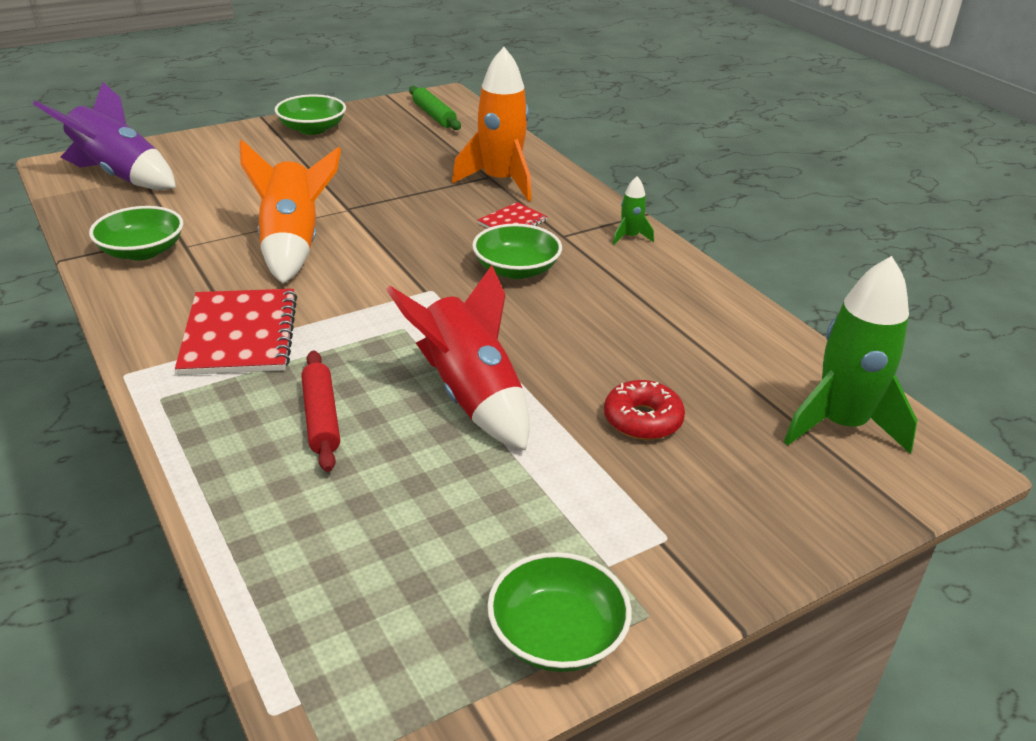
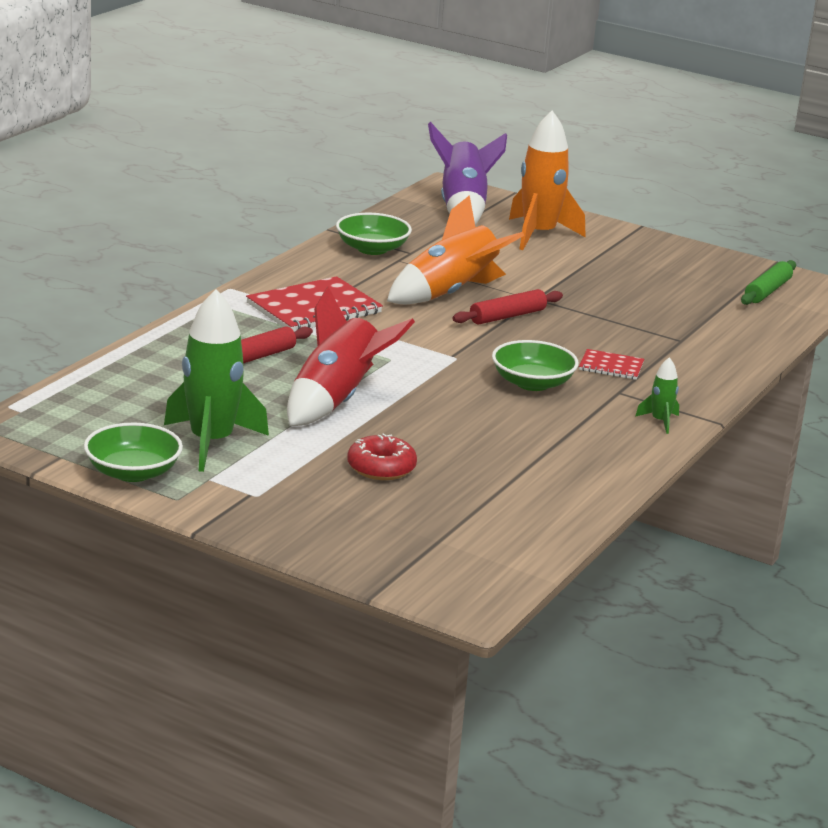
camera: 60 degrees right, 10 degrees down
green bowl [275,94,346,135] -> none
orange rocket [452,47,531,201] -> orange rocket moved to [509,110,586,250]
green rocket [784,256,917,454] -> green rocket moved to [164,289,269,472]
none -> red rolling pin [452,289,563,324]

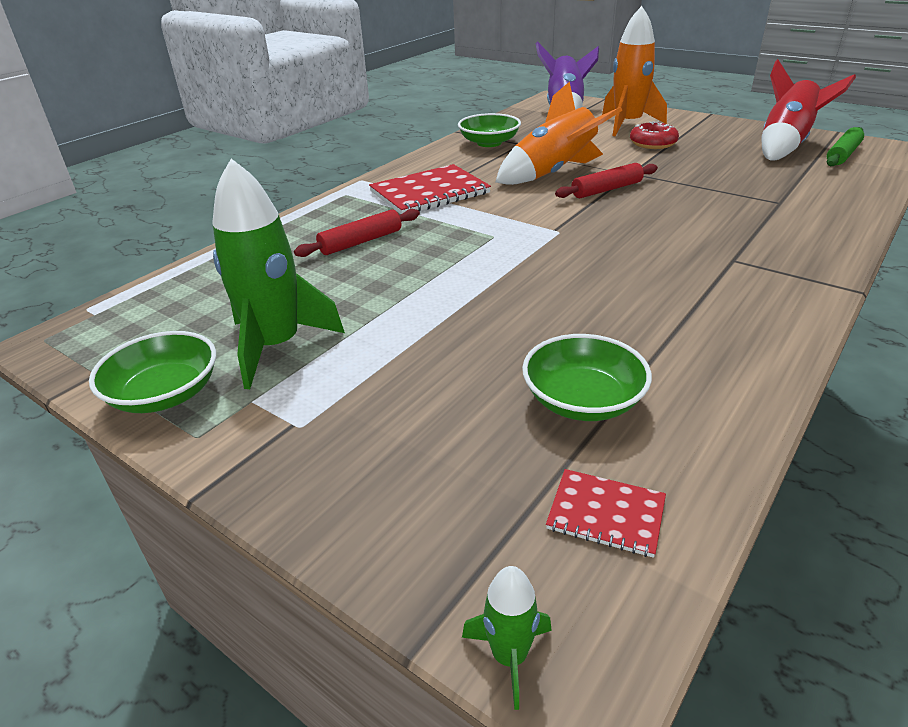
camera: 10 degrees right, 10 degrees up
red rocket [287,287,415,426] -> red rocket moved to [761,59,856,161]
red donut [347,433,417,480] -> red donut moved to [630,121,679,149]
green bowl [492,340,579,391] -> green bowl moved to [522,334,652,421]
red notebook [579,349,644,380] -> red notebook moved to [546,469,666,558]
green rocket [635,357,679,434] -> green rocket moved to [462,566,552,710]

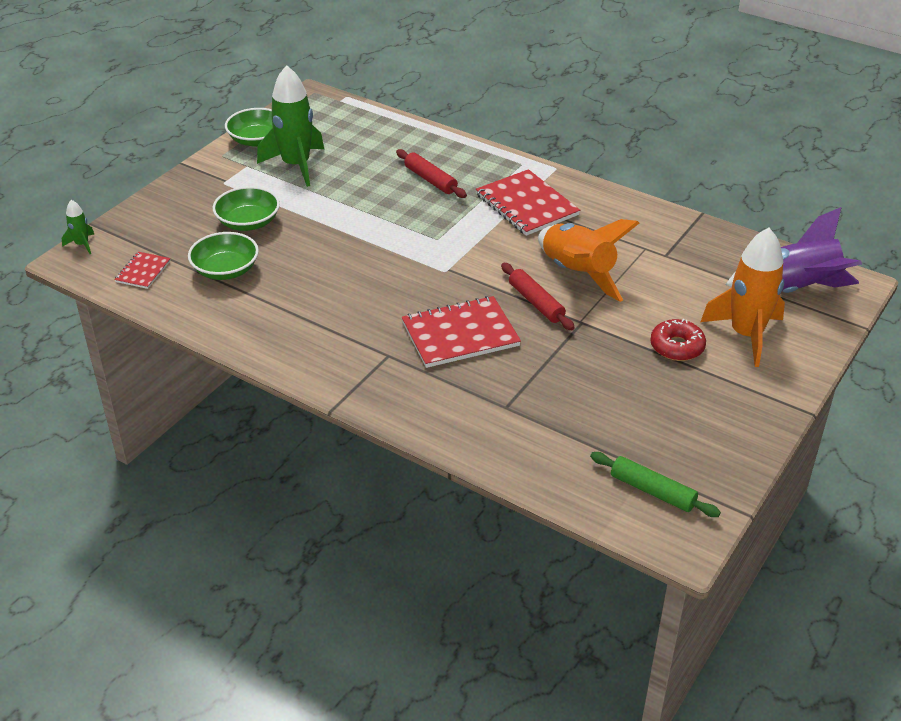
camera: 85 degrees right, 5 degrees up
green bowl [458,113,521,147] -> green bowl moved to [213,186,280,231]
red rocket [761,59,856,161] -> none
none -> red notebook [402,296,521,368]

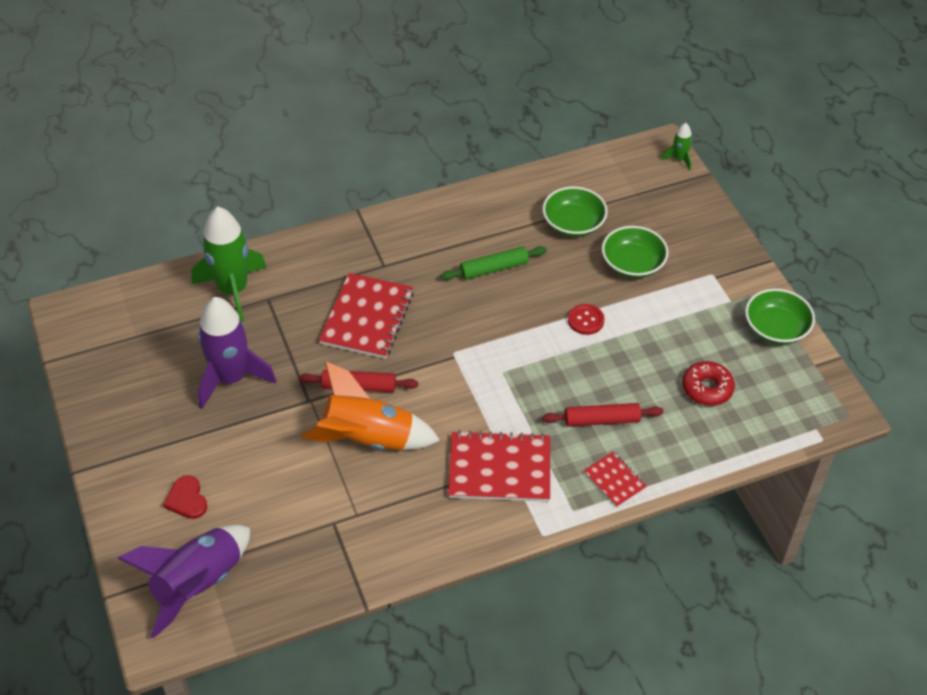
camera: 125 degrees right, 10 degrees up
red notebook [114,252,171,289] -> red notebook moved to [583,452,647,507]
green rocket [257,65,324,187] -> green rocket moved to [191,206,267,322]
green rolling pin [590,452,721,517] -> green rolling pin moved to [441,246,547,280]
red donut [650,319,706,361] -> red donut moved to [682,361,735,406]
orange rocket [701,228,785,367] -> red heart [163,475,207,519]
none -> purple rocket [198,297,277,409]
none -> red button [568,304,604,335]

